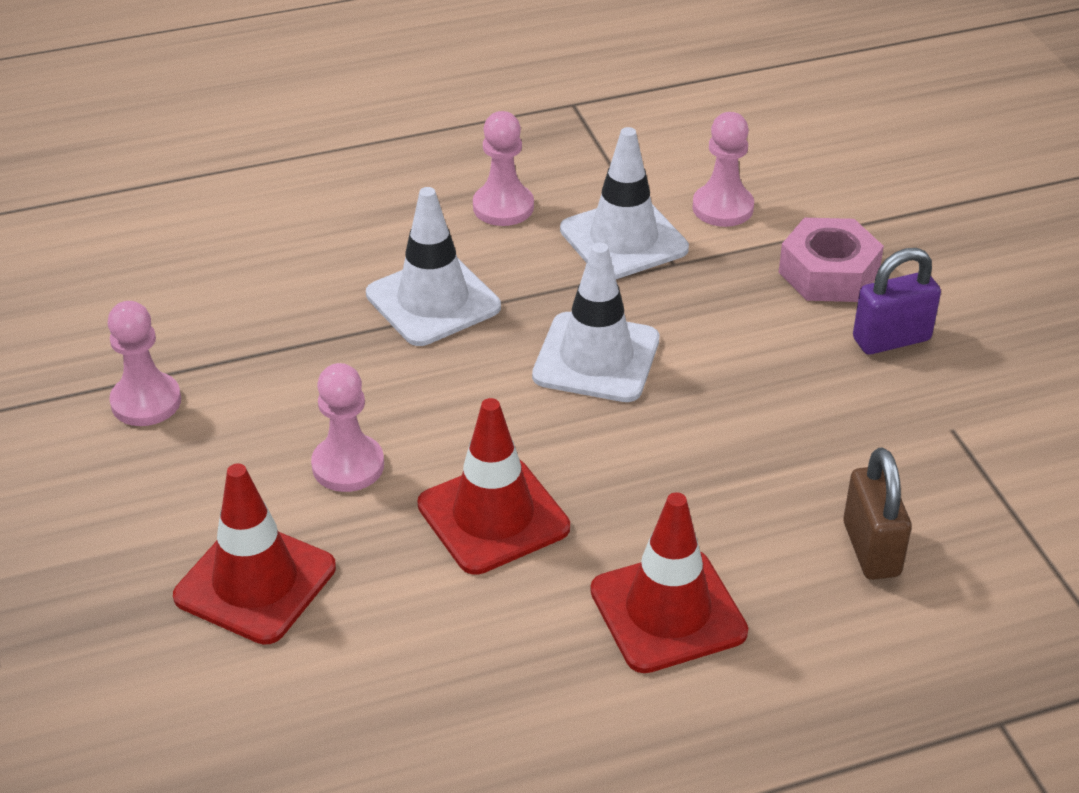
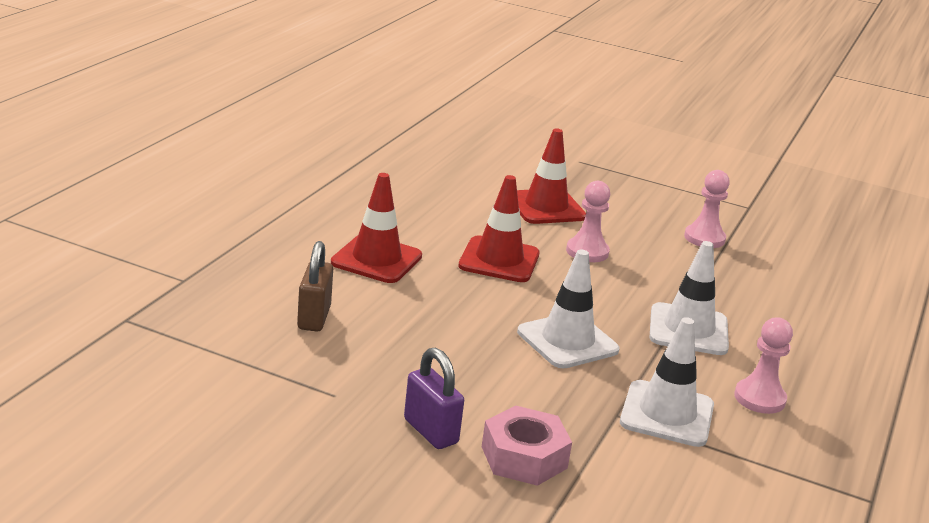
camera: 130 degrees right, 15 degrees down
pink pawn [692,112,754,227] -> none
brown padlock [843,447,912,580] -> brown padlock turned 60 degrees clockwise [297,241,333,332]
purple padlock [853,248,941,354] -> purple padlock turned 60 degrees counterclockwise [404,347,464,449]

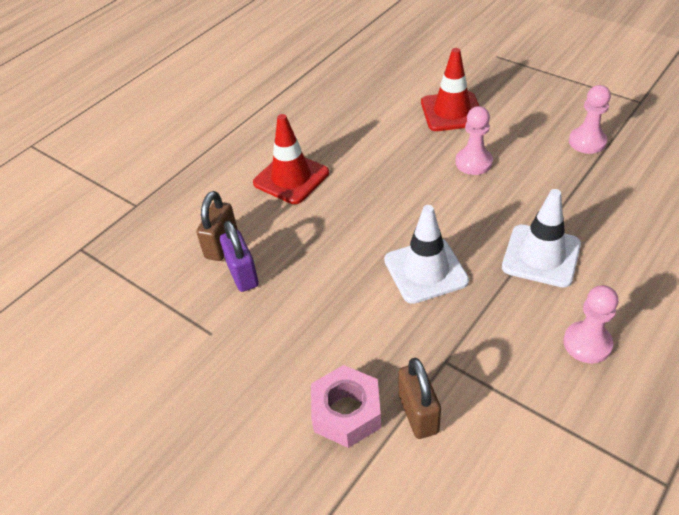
camera: 20 degrees right, 20 degrees up
purple padlock [404,347,464,449] -> purple padlock moved to [220,221,259,292]
red traffic cone [458,175,540,282] -> none
white traffic cone [620,317,714,447] -> none
none -> brown padlock [399,358,441,439]

